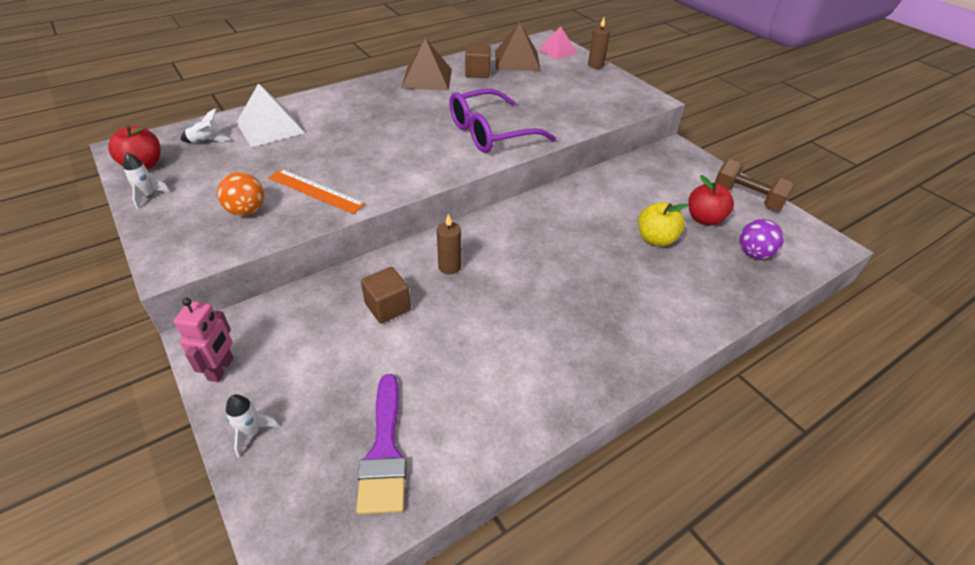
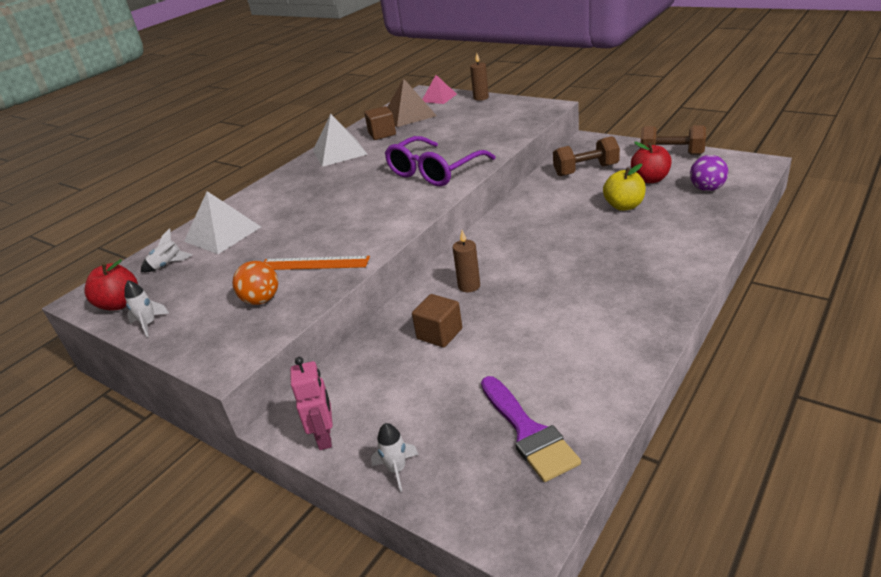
camera: 15 degrees left, 10 degrees down
brown pyramid [401,38,452,90] -> white pyramid [313,114,368,167]
none -> brown dumbbell [553,136,620,176]

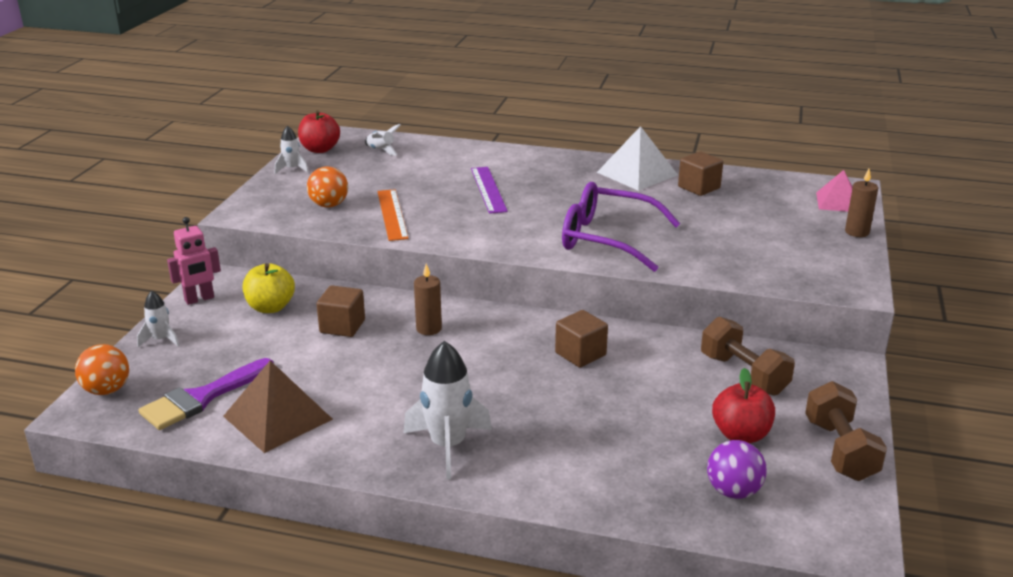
camera: 65 degrees right, 5 degrees down
white pyramid [184,191,261,254] -> none
brown pyramid [387,78,437,127] -> brown pyramid moved to [223,361,333,453]
yellow apple [603,164,646,211] -> yellow apple moved to [243,263,295,313]
none -> orange ball [75,344,129,395]
none -> white rocket [404,341,492,480]
none -> purple ruler [471,167,508,214]
none -> brown cube [555,310,608,368]

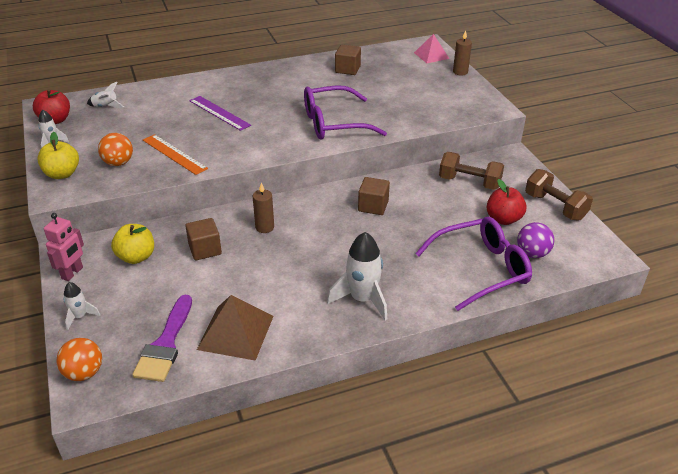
camera: 35 degrees left, 10 degrees up
white pyramid [597,126,678,191] -> none
none -> yellow apple [37,132,79,179]
none -> purple glasses [415,217,532,311]

